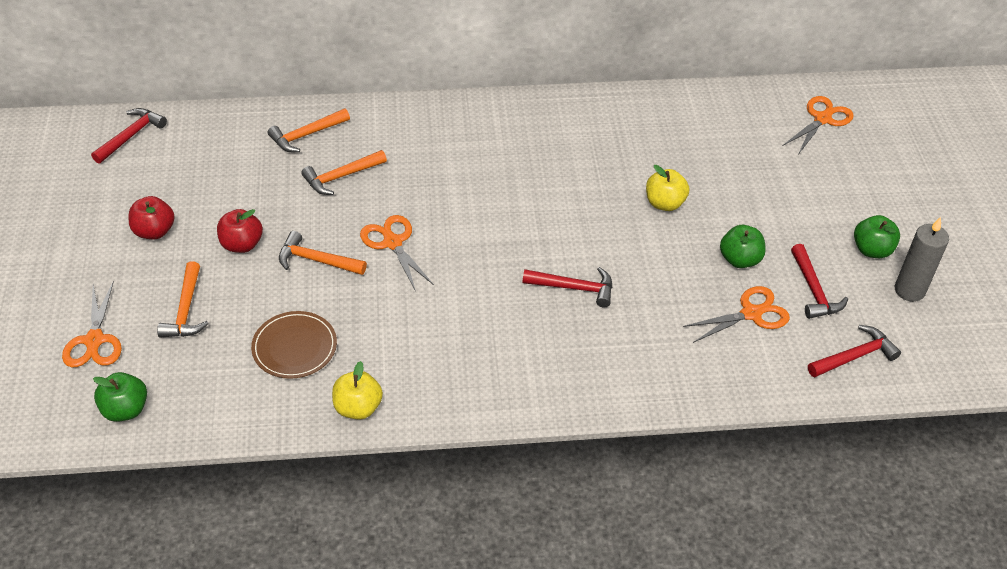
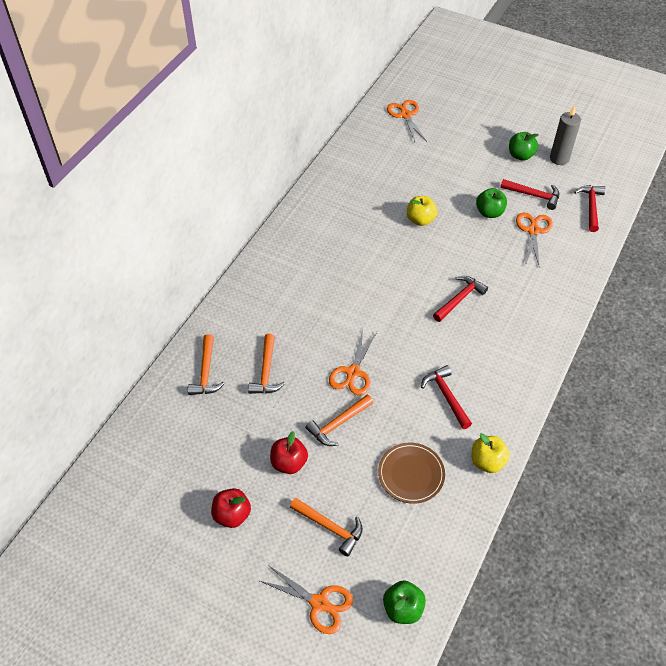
camera: 55 degrees left, 5 degrees up
red hammer [91,108,167,164] -> red hammer moved to [421,365,472,429]
orange scissors [360,215,434,292] -> orange scissors turned 75 degrees counterclockwise [329,329,377,395]

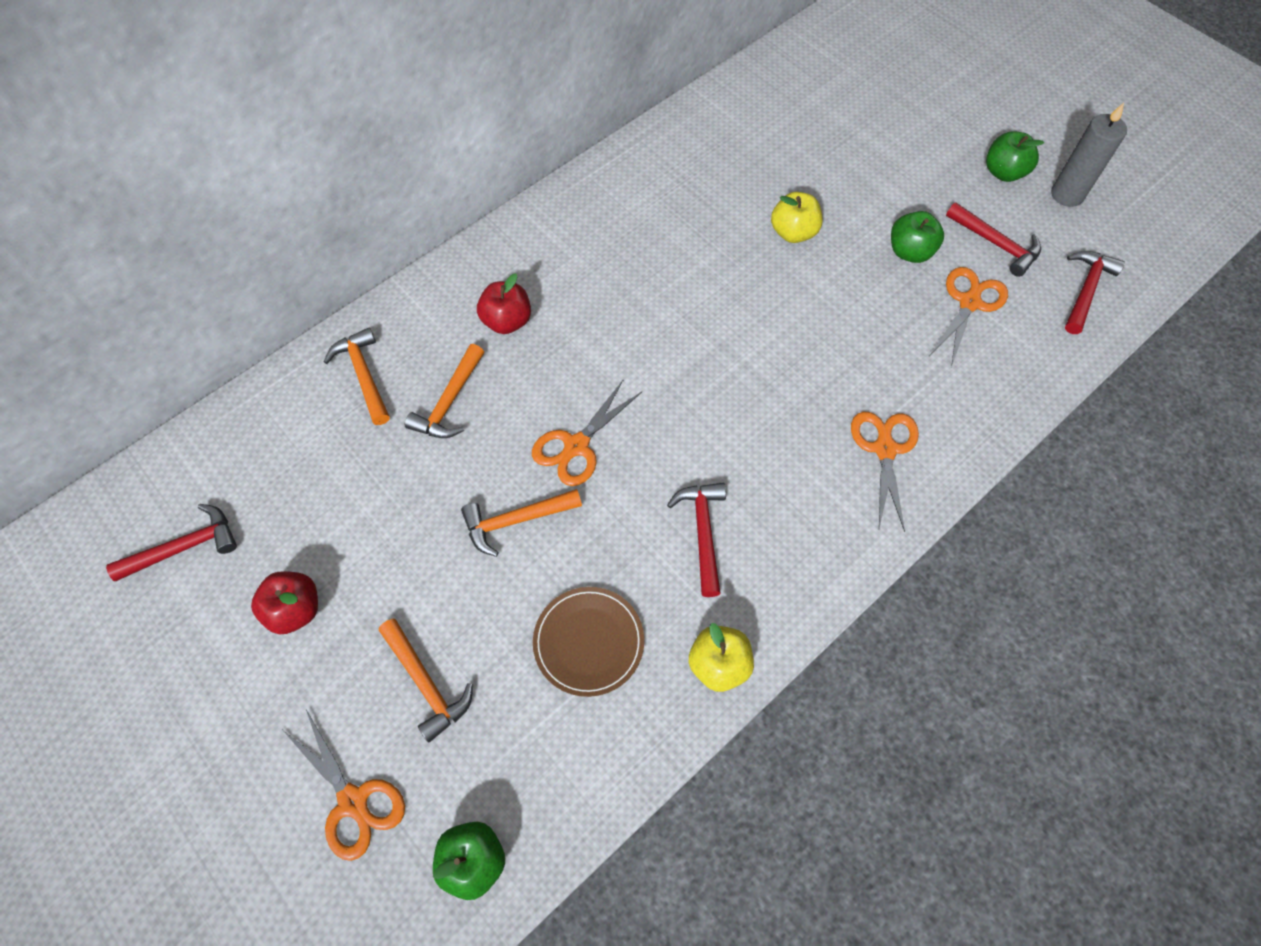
camera: 20 degrees right, 10 degrees up
orange hammer [187,334,224,395] -> orange hammer turned 135 degrees clockwise [324,328,390,425]
red apple [270,431,308,474] -> red apple moved to [477,274,531,334]
orange scissors [387,100,427,142] -> orange scissors moved to [851,412,919,532]
red hammer [433,276,488,322] -> red hammer moved to [106,504,237,581]

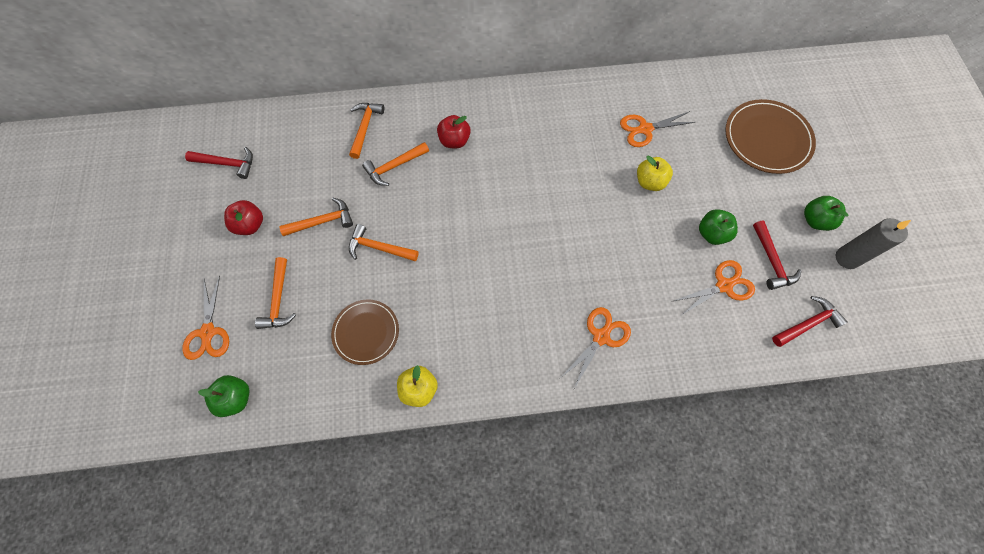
camera: 35 degrees right, 5 degrees up
orange scissors [532,379,642,486] -> orange scissors moved to [620,111,696,147]
red hammer [667,483,726,597] -> none
none -> orange hammer [279,198,353,236]
none -> brown plate [725,99,816,174]

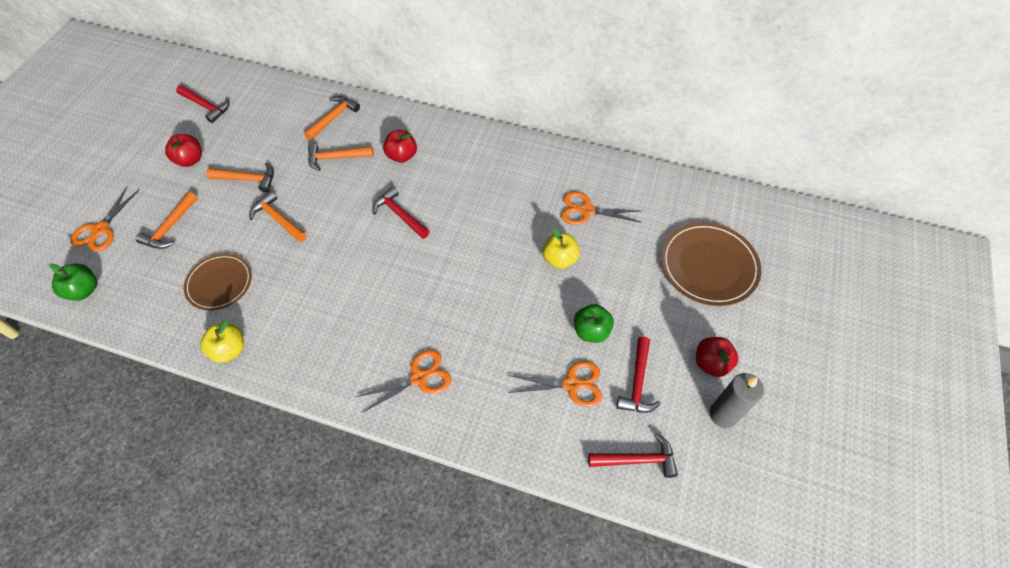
camera: 25 degrees right, 10 degrees down
green apple [804,196,849,231] -> red apple [696,337,738,377]
none -> red hammer [372,186,430,239]

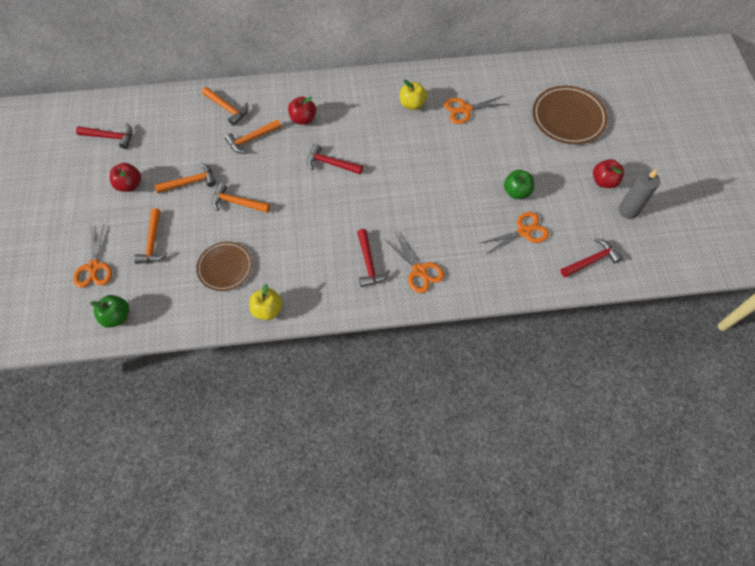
camera: 25 degrees left, 5 degrees up
orange hammer [304,96,360,140] -> orange hammer turned 120 degrees clockwise [202,87,248,126]
orange scissors [355,350,451,413] -> orange scissors turned 105 degrees clockwise [384,232,444,293]
yellow apple [542,227,580,269] -> yellow apple moved to [400,80,427,110]
red hammer [617,337,661,413] -> red hammer moved to [357,229,390,287]

